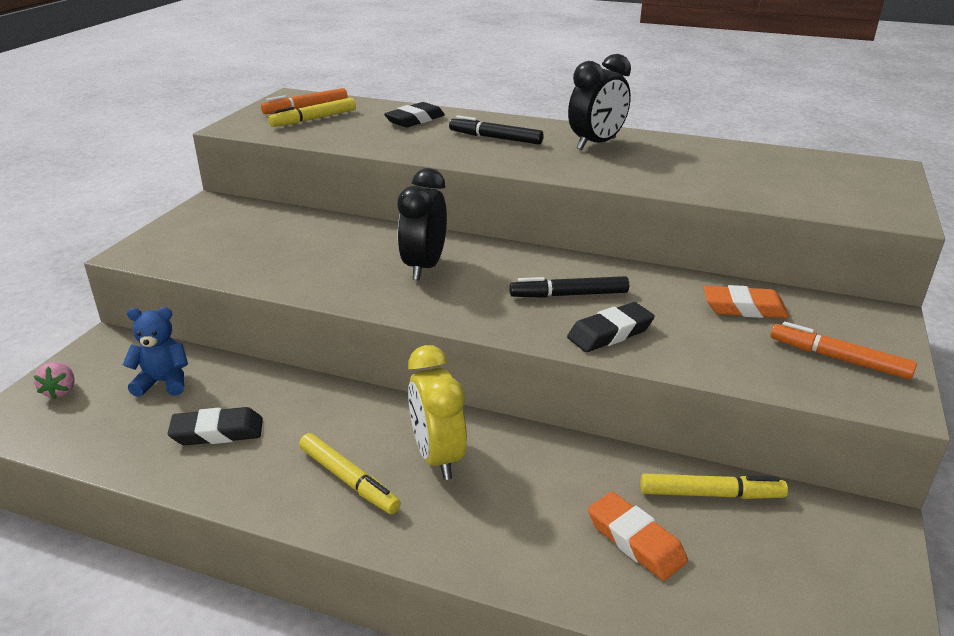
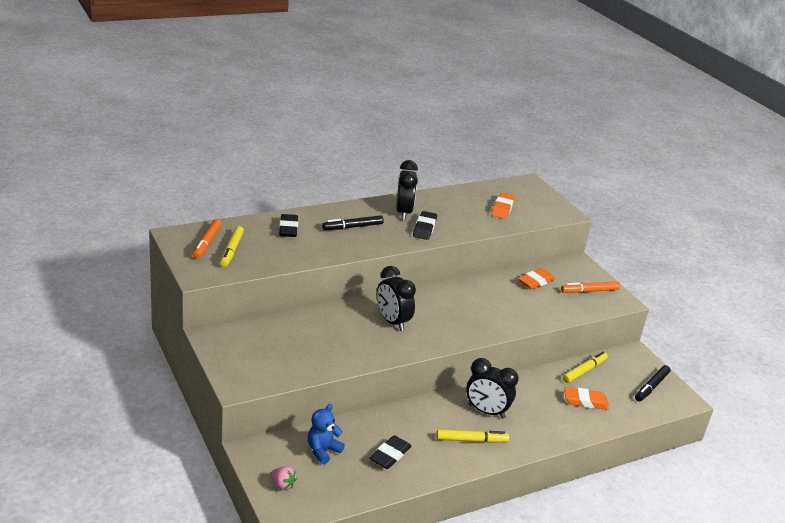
camera: 50 degrees left, 0 degrees up
yellow clock [408,345,467,480] -> black clock [466,358,519,419]
black marker [509,276,629,298] -> black marker moved to [635,365,671,402]
black eraser [567,302,655,352] -> black eraser moved to [413,211,437,240]
none -> orange eraser [491,192,515,219]

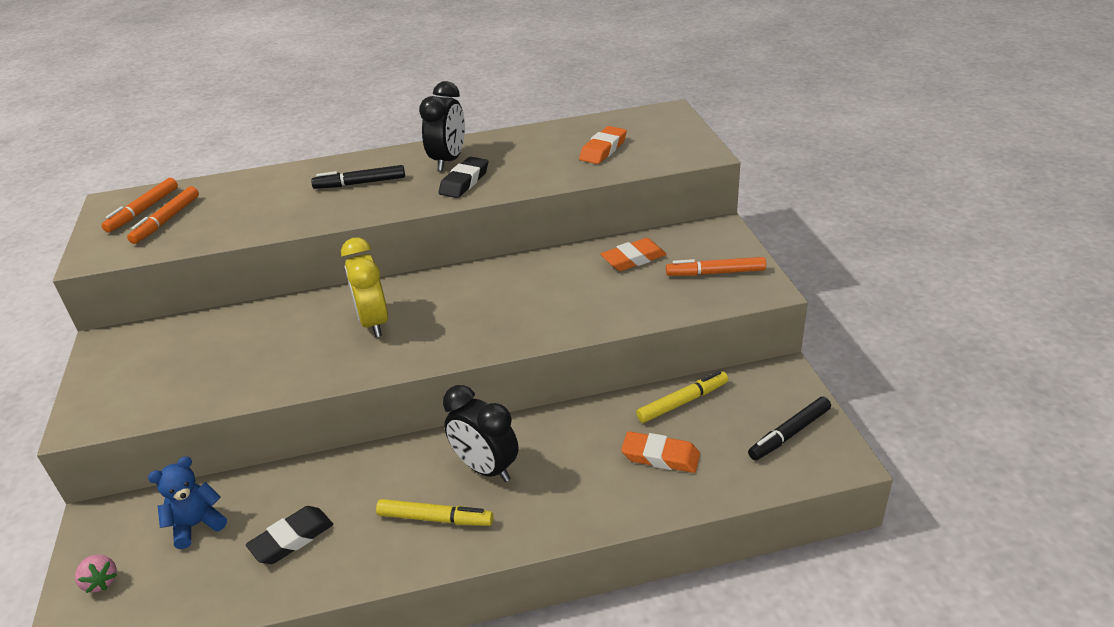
camera: 20 degrees right, 5 degrees up
yellow marker [220,226,244,267] -> orange marker [127,186,199,244]
black eraser [279,214,298,237] -> none
black clock [377,266,416,331] -> yellow clock [341,238,388,337]

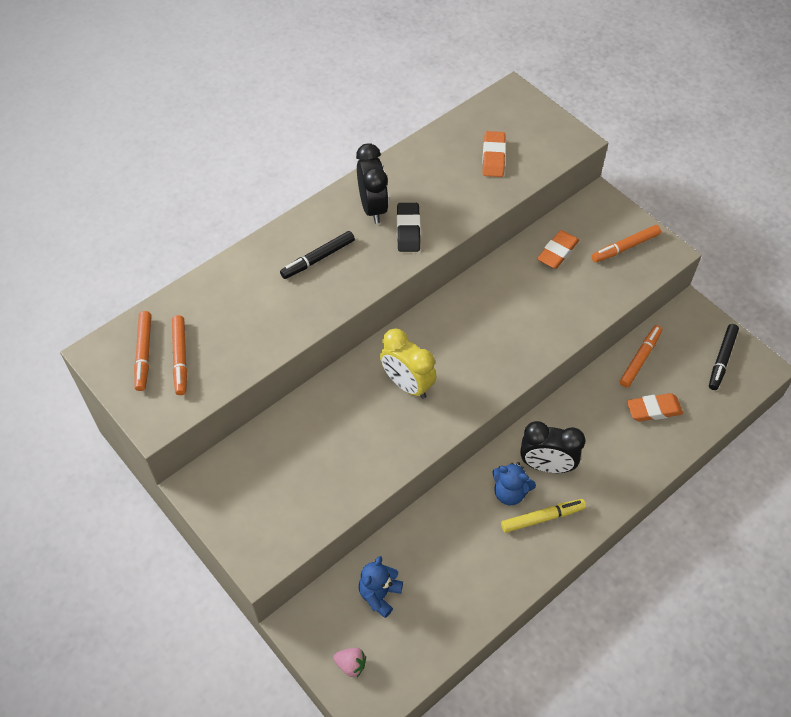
camera: 30 degrees left, 20 degrees up
black eraser [246,506,333,564] -> none
yellow marker [636,371,728,423] -> orange marker [620,325,662,387]
none -> blue teddy bear [492,462,536,505]

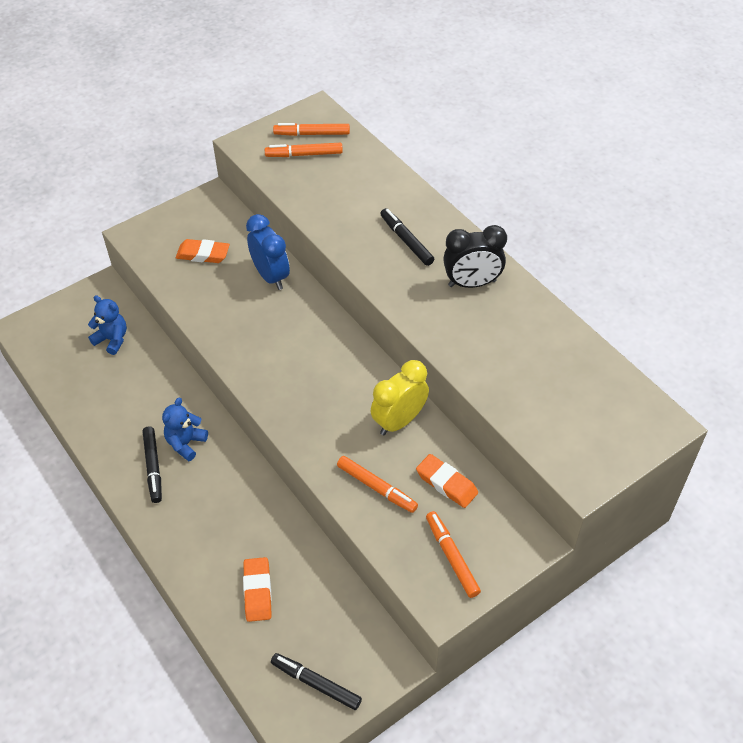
camera: 95 degrees right, 5 degrees down
pink strawberry [333,648,366,677] -> none
yellow clock [380,329,436,399] -> yellow clock moved to [371,360,429,435]
black eraser [397,203,420,252] -> none
orange eraser [482,131,506,177] -> orange eraser moved to [176,239,230,263]
yellow marker [501,499,586,533] -> black marker [143,426,162,503]
black clock [520,421,585,473] -> none
orange marker [620,325,662,387] -> orange marker moved to [337,456,418,513]
none -> blue clock [246,214,290,290]

